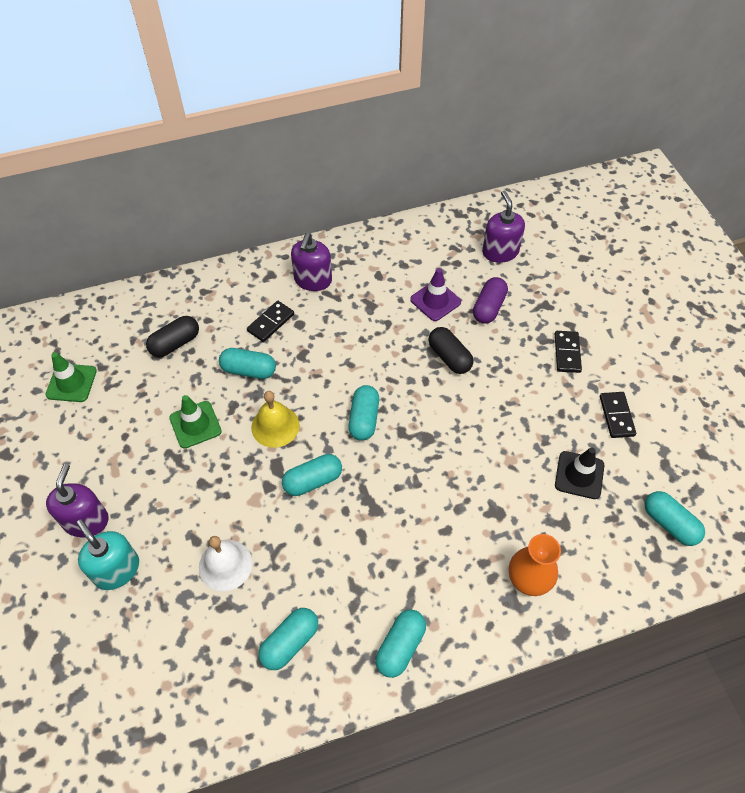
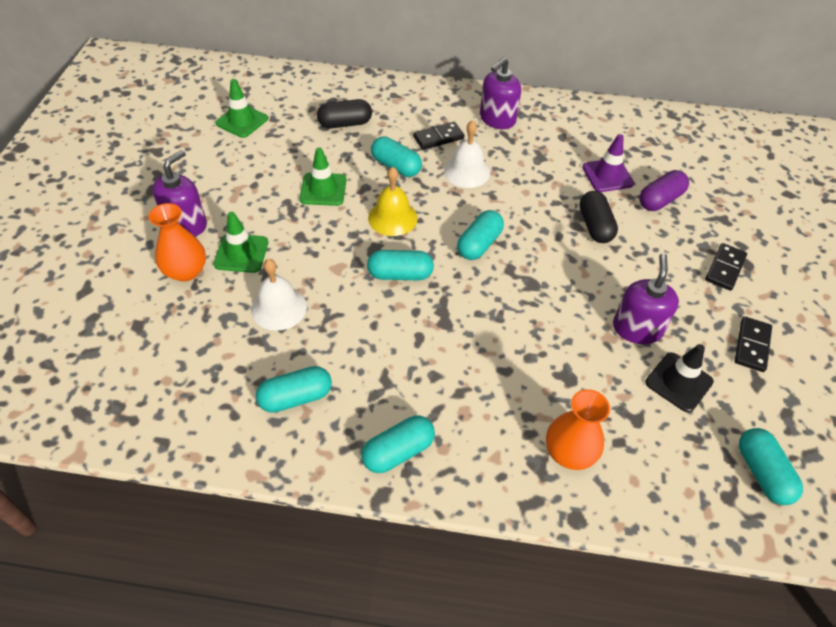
camera: 25 degrees right, 5 degrees down
turquoise soap dispenser [76,519,139,590] -> orange vase [149,203,206,281]
purple soap dispenser [482,190,525,263] -> purple soap dispenser moved to [613,253,679,344]
none -> green traffic cone [213,212,268,273]
none -> white bell [444,120,490,188]

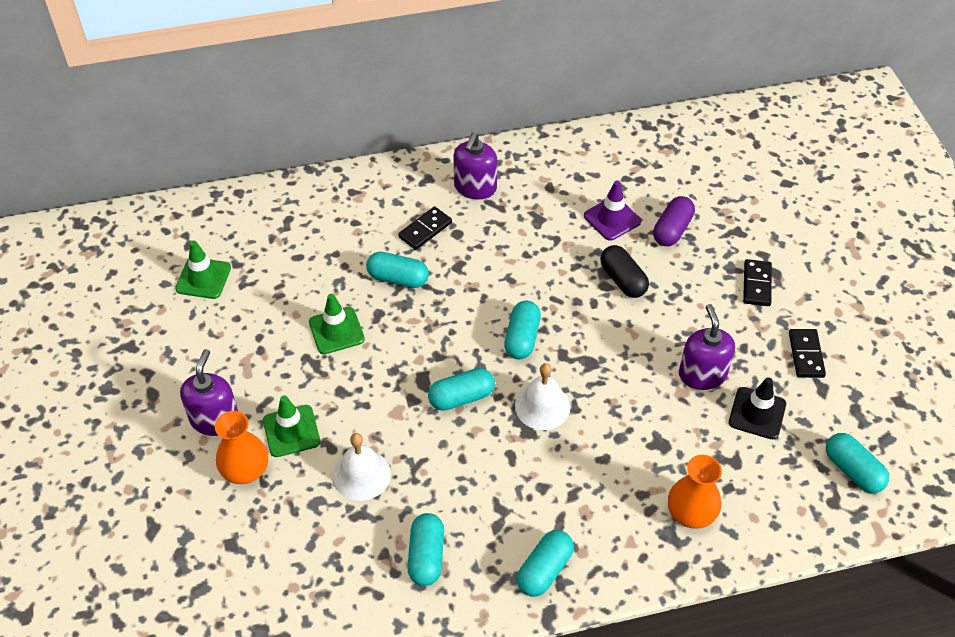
camera: 20 degrees left, 0 degrees up
turquoise capsule [256,366,332,413] -> turquoise capsule turned 45 degrees counterclockwise [408,513,444,586]
black capsule [317,99,372,128] -> none
yellow bell [368,167,418,236] -> none
white bell [444,120,490,188] -> white bell moved to [515,363,570,430]

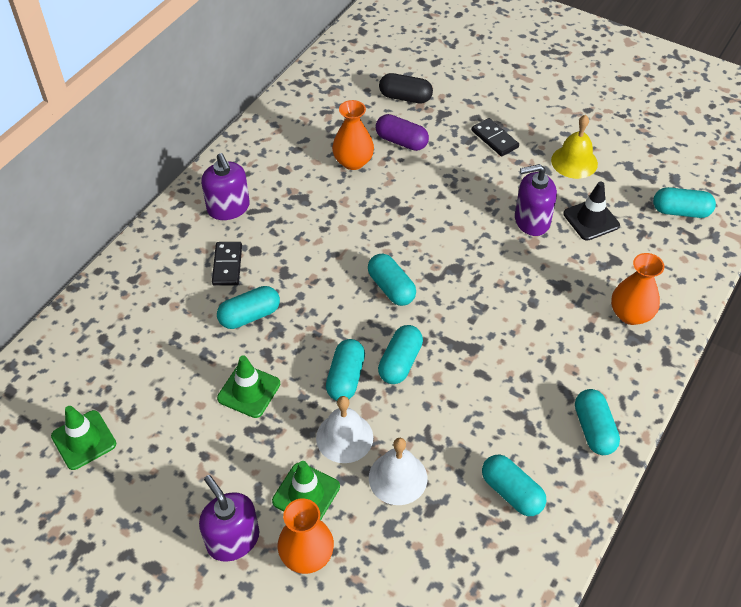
camera: 45 degrees left, 0 degrees up
white bell [515,363,570,430] -> white bell moved to [316,396,373,463]
purple traffic cone [584,180,641,241] -> orange vase [332,100,374,170]
black capsule [600,245,649,298] -> black capsule moved to [379,73,433,103]
purple capsule [653,196,695,246] -> purple capsule turned 45 degrees counterclockwise [376,114,429,151]
purple soap dispenser [679,304,735,390] -> purple soap dispenser turned 45 degrees counterclockwise [515,164,557,236]
black domino [789,329,826,378] -> yellow bell [551,115,598,179]
none -> turquoise capsule [326,339,365,401]

